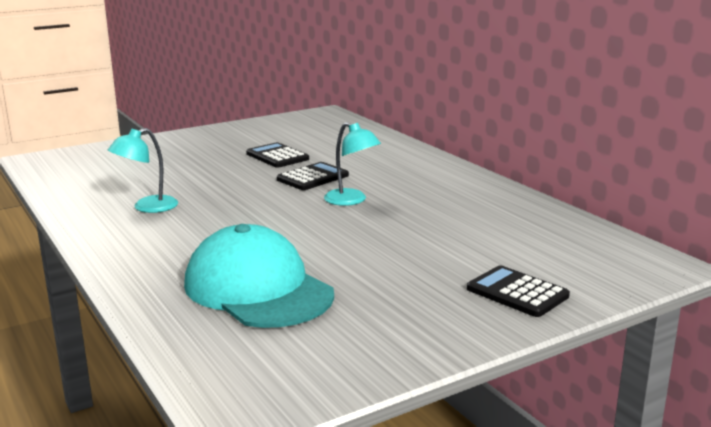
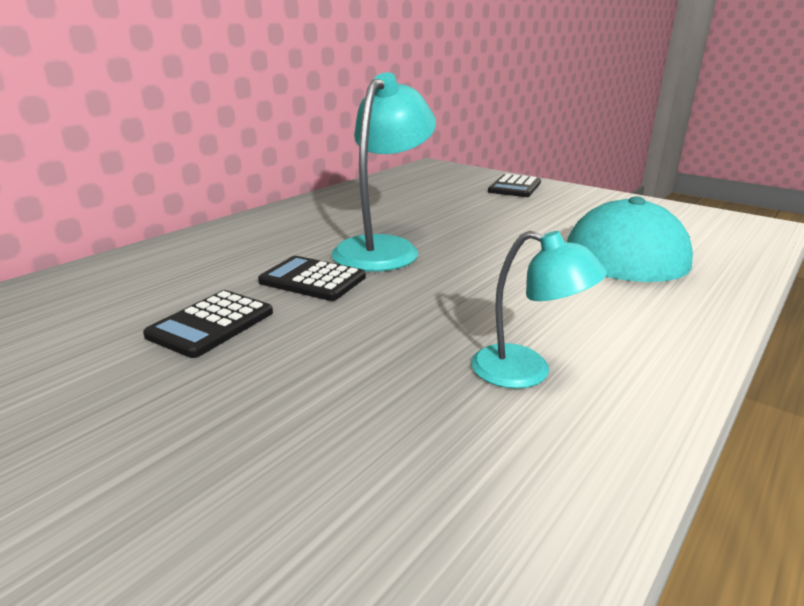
camera: 110 degrees left, 5 degrees up
turquoise lamp [324,122,381,206] -> turquoise lamp [331,72,436,272], size x1.67

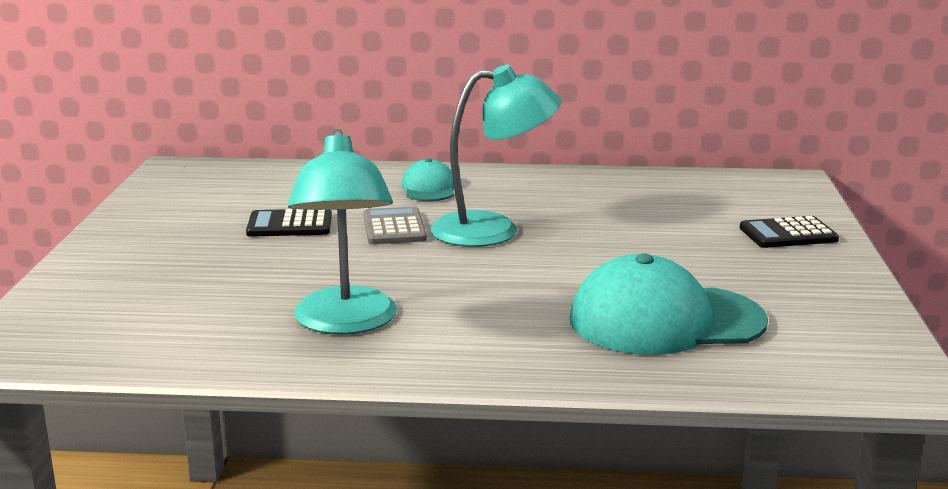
camera: 55 degrees right, 5 degrees down
black calculator [258,256,366,301] -> grey calculator [363,207,427,244]
turquoise lamp [472,231,607,389] -> turquoise lamp [288,129,397,334], size x1.67
none -> turquoise cap [401,158,454,201]

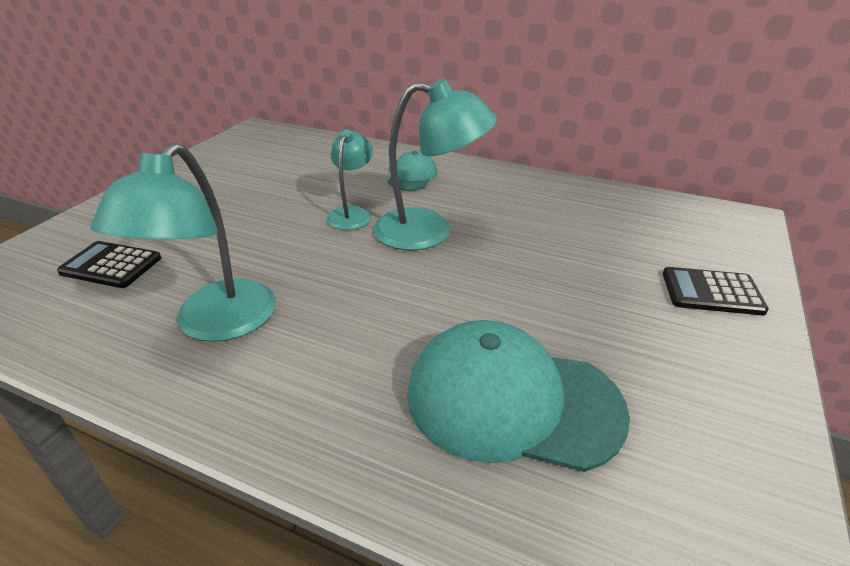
camera: 20 degrees right, 15 degrees up
black calculator [246,209,332,237] -> black calculator moved to [57,241,161,288]
grey calculator [363,207,427,244] -> turquoise lamp [327,129,373,230]

